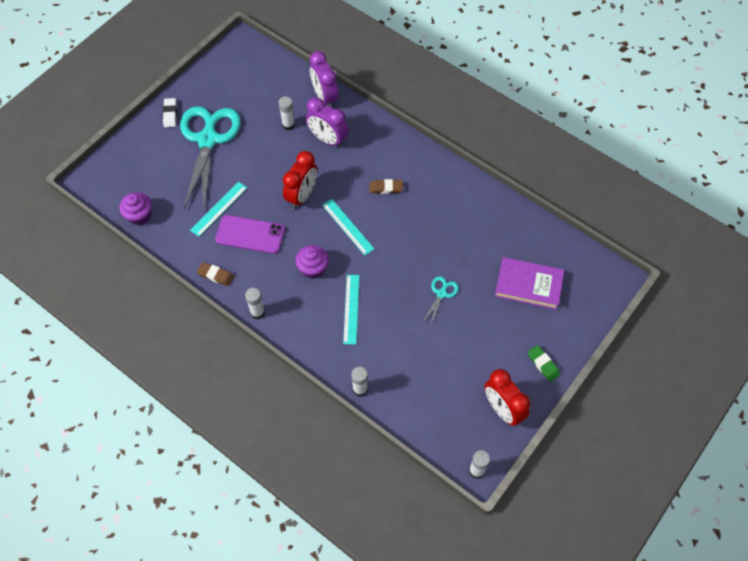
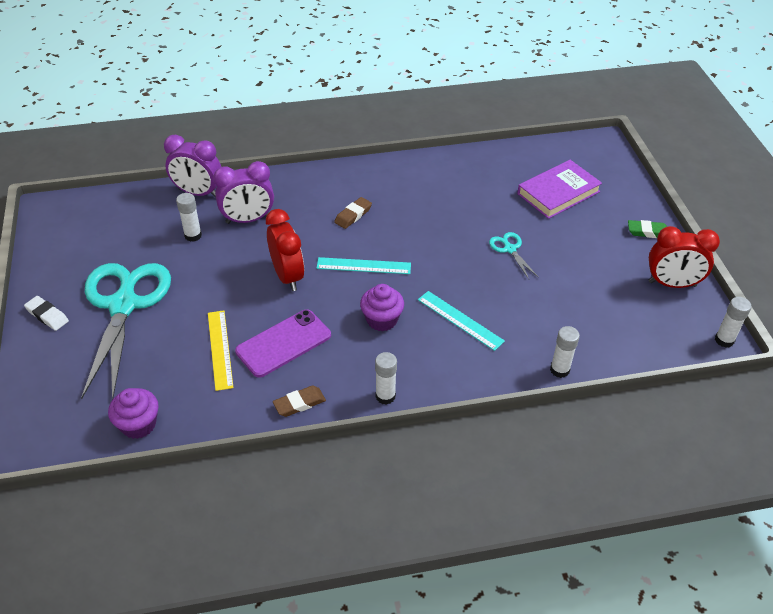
camera: 50 degrees left, 15 degrees down
turquoise scissors [180,106,241,211] -> turquoise scissors turned 45 degrees clockwise [81,263,171,400]
turquoise ruler [190,182,247,237] -> yellow ruler [208,310,234,391]

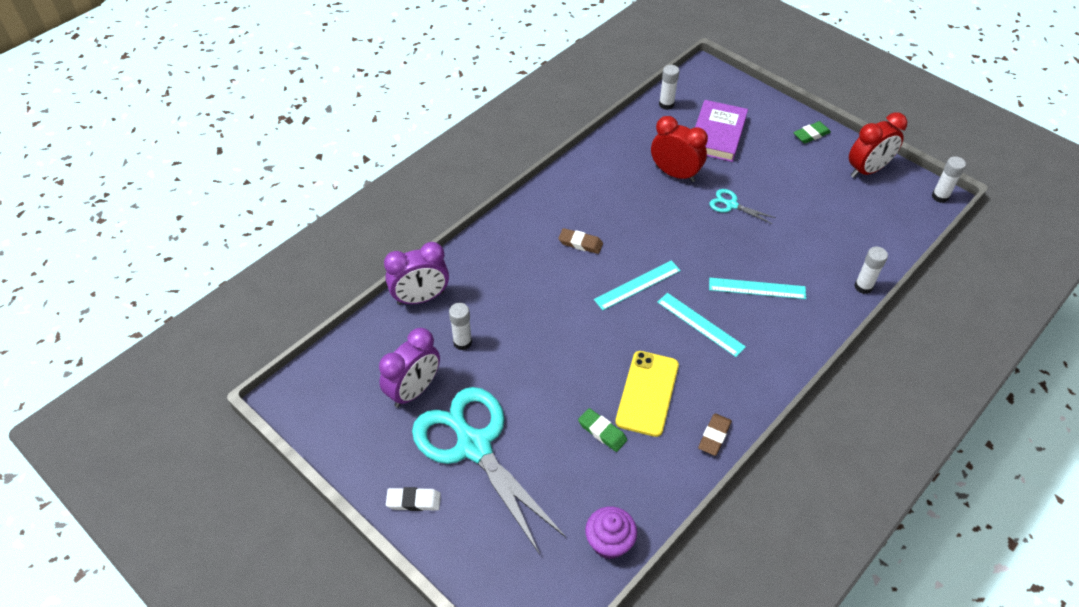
camera: 35 degrees left, 5 degrees up
yellow ruler [208,310,234,391] -> green eraser [578,408,627,452]
purple clock [213,161,274,224] -> purple clock moved to [379,328,440,408]
purple phone [235,309,331,378] -> yellow phone [615,351,679,437]
red clock [266,209,304,291] -> red clock moved to [651,116,708,182]
brown eraser [334,197,372,229] -> brown eraser turned 75 degrees counterclockwise [558,228,603,254]
purple cupcake [360,284,404,331] -> turquoise ruler [657,293,746,357]
white glue stick [375,352,397,405] -> white glue stick moved to [659,65,679,110]

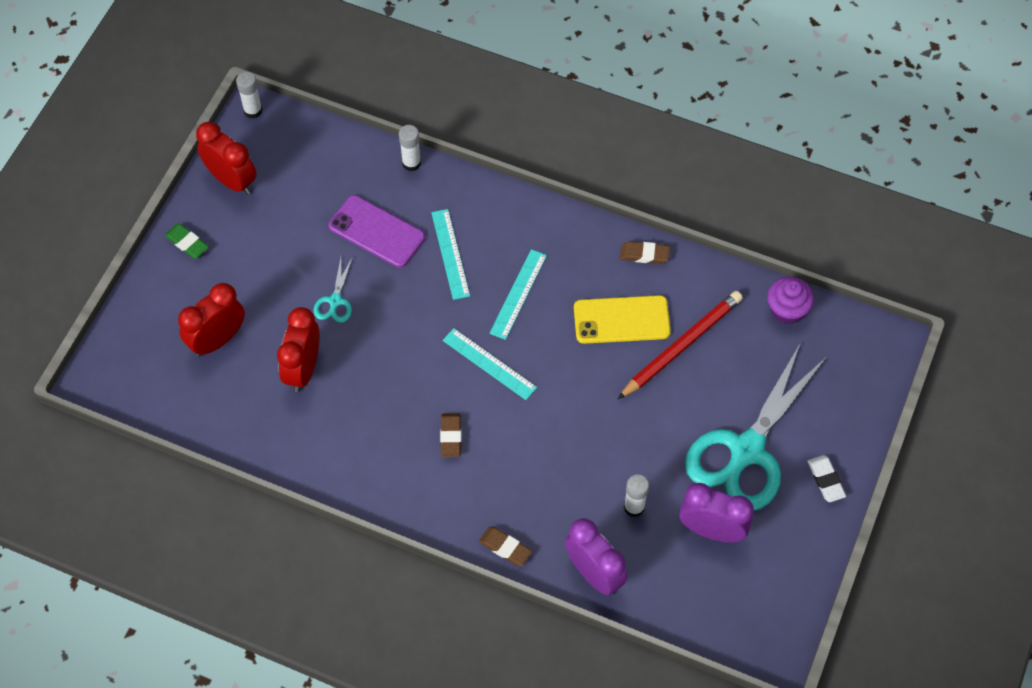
camera: 110 degrees left, 10 degrees up
green eraser [578,408,627,452] -> red pencil [618,291,743,399]
white glue stick [659,65,679,110] -> none
purple book [695,100,748,162] -> red clock [178,283,245,357]
none -> purple phone [328,195,425,268]
none -> brown eraser [479,527,532,566]

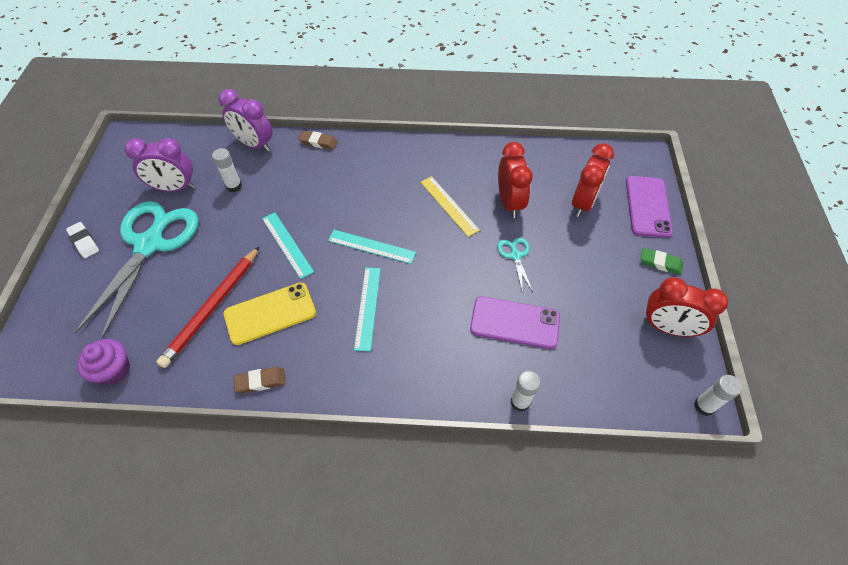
camera: 160 degrees right, 5 degrees down
turquoise ruler [431,209,470,300] -> turquoise ruler moved to [262,213,314,279]
brown eraser [440,413,461,457] -> none
none -> yellow ruler [420,176,480,237]
none -> purple phone [626,176,673,238]

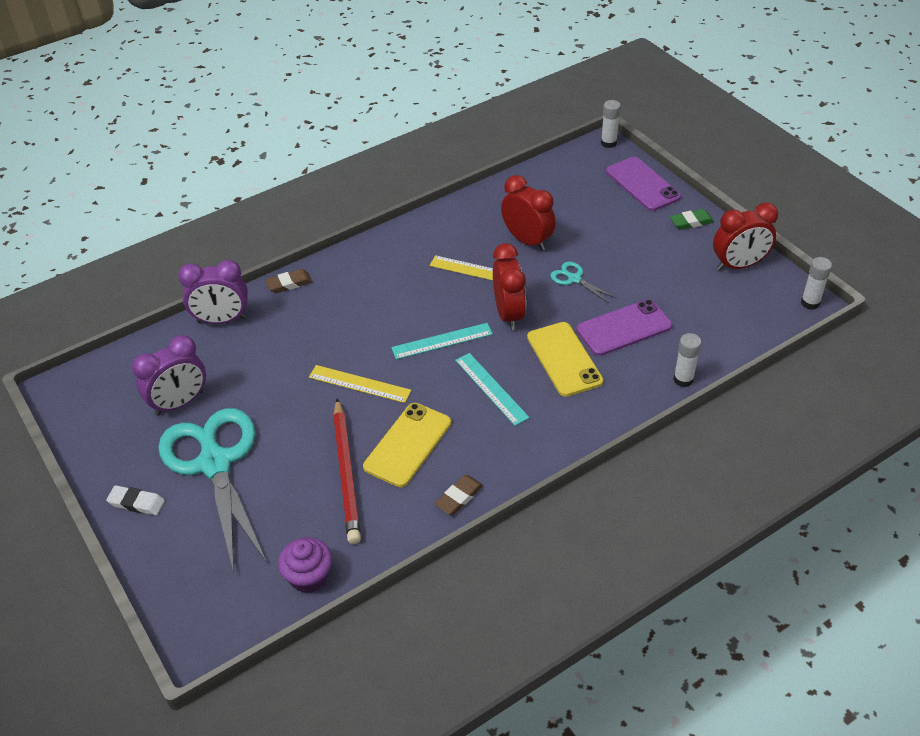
camera: 35 degrees left, 10 degrees down
white glue stick [212,148,242,192] -> white glue stick moved to [601,100,621,148]
turquoise ruler [262,213,314,279] -> yellow ruler [309,365,411,403]
red clock [572,143,614,217] -> red clock moved to [493,243,526,330]
none -> yellow phone [527,322,603,397]

